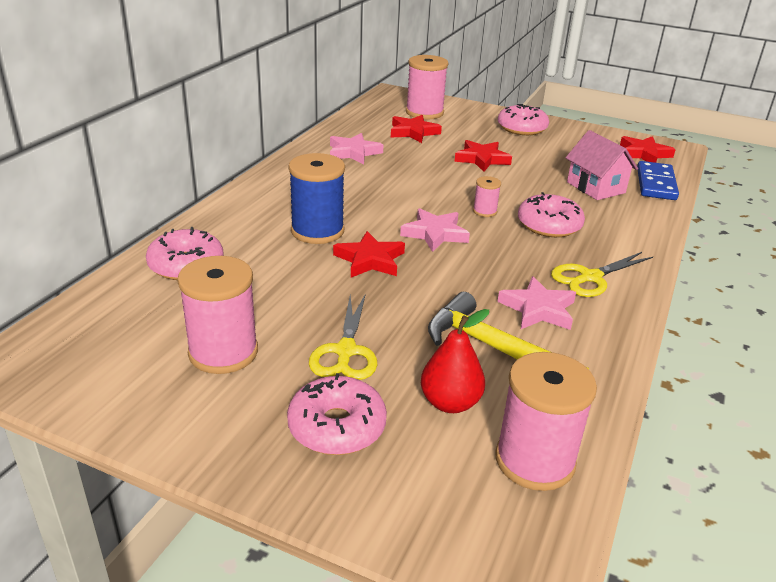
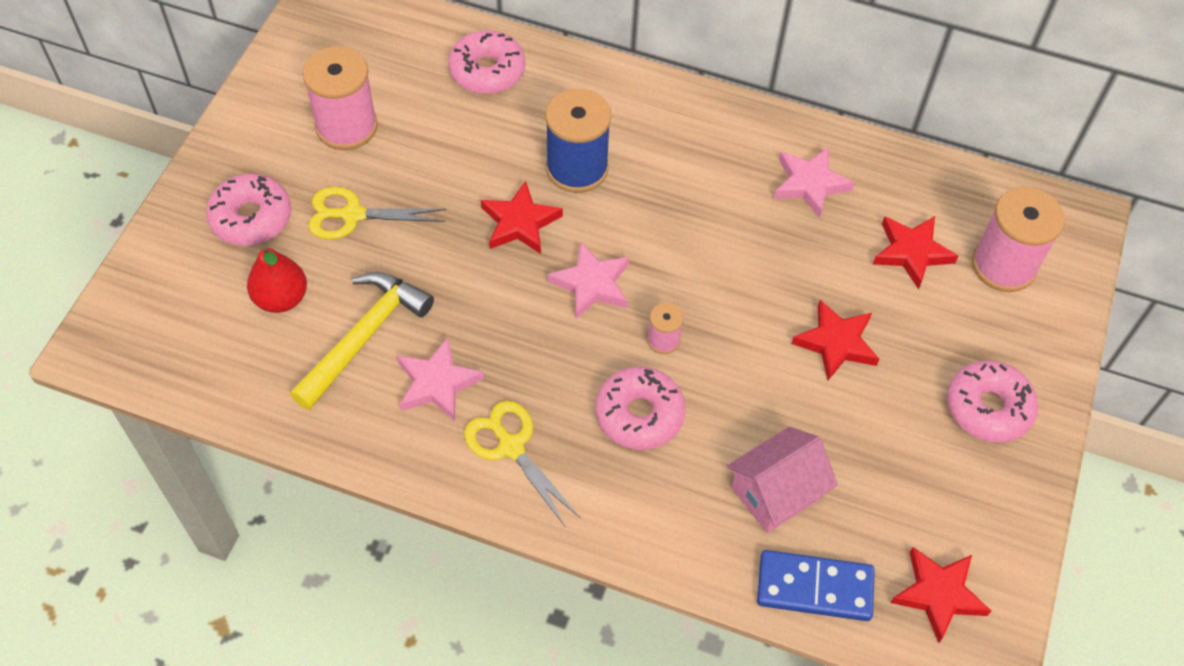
camera: 85 degrees right, 25 degrees up
pink spool [495,352,597,491] -> none

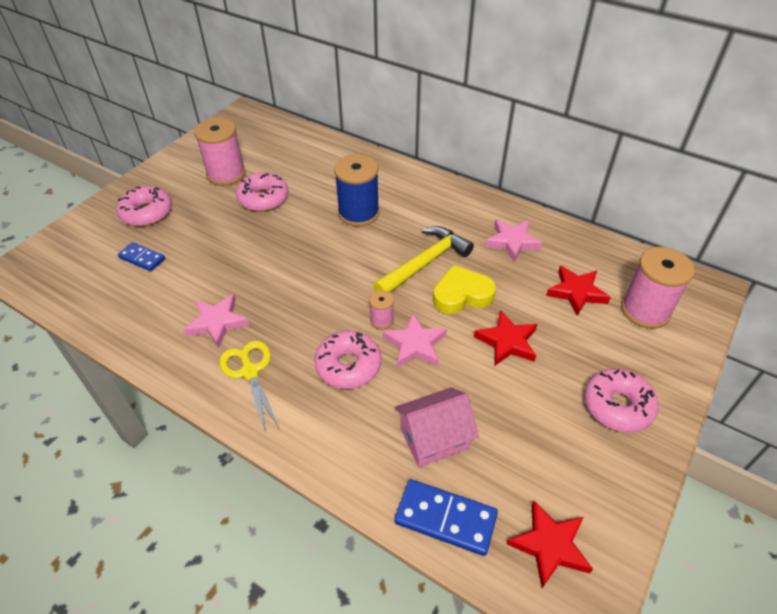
camera: 15 degrees right, 10 degrees down
red pear [247,245,307,313] -> blue domino [118,242,165,271]
yellow hammer [290,272,434,410] -> yellow hammer moved to [373,226,474,293]
yellow scissors [308,187,447,240] -> none
pink donut [448,30,525,94] -> pink donut moved to [236,172,289,211]
red star [481,181,563,254] -> none
pink star [548,242,630,319] -> pink star moved to [382,313,447,368]
none -> yellow heart [433,265,496,314]

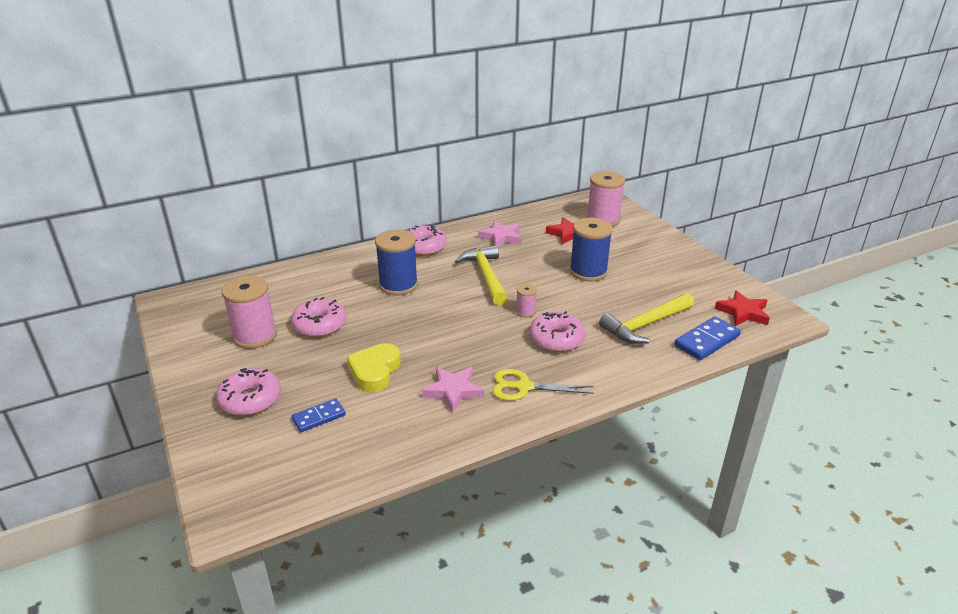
camera: 60 degrees left, 15 degrees down
pink star [382,313,447,368] -> none
pink house [395,387,479,468] -> yellow hammer [599,293,694,344]
yellow heart [433,265,496,314] -> yellow heart moved to [347,343,401,392]
red star [474,310,537,366] -> blue spool [570,218,613,281]
pink donut [584,368,659,433] -> pink donut moved to [407,226,447,256]

